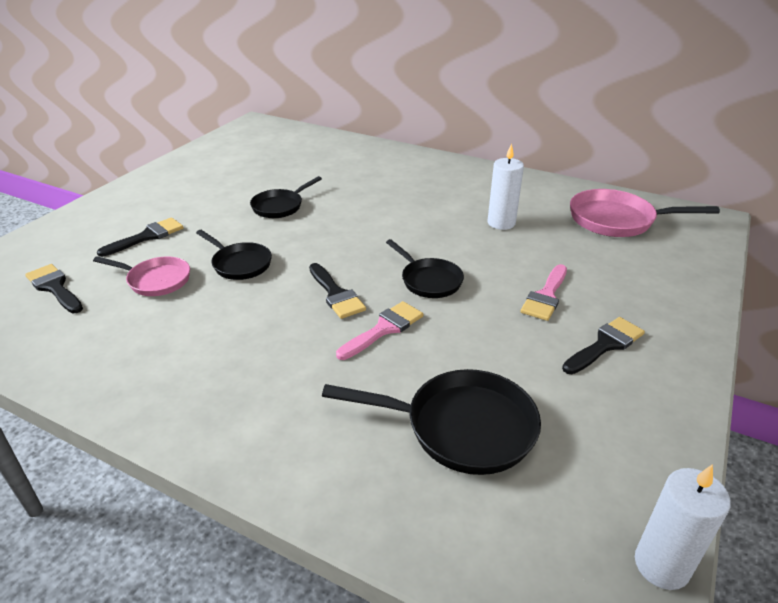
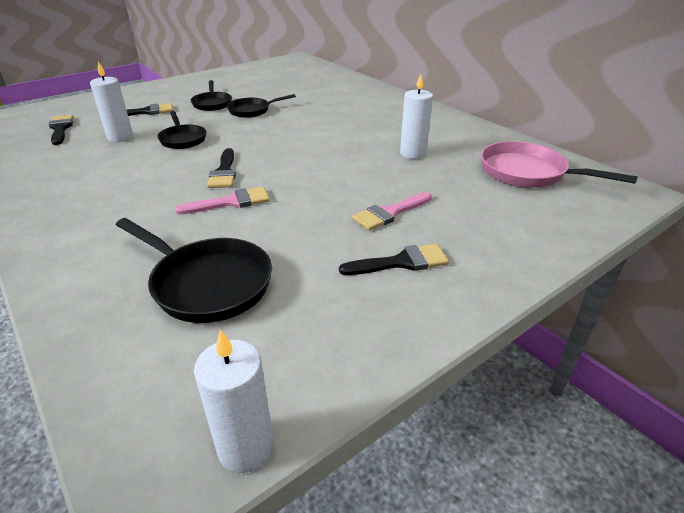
camera: 25 degrees right, 0 degrees up
pink pan [93,256,190,296] -> white candle [90,61,133,142]
black pan [386,239,464,298] -> black pan moved to [191,80,232,111]

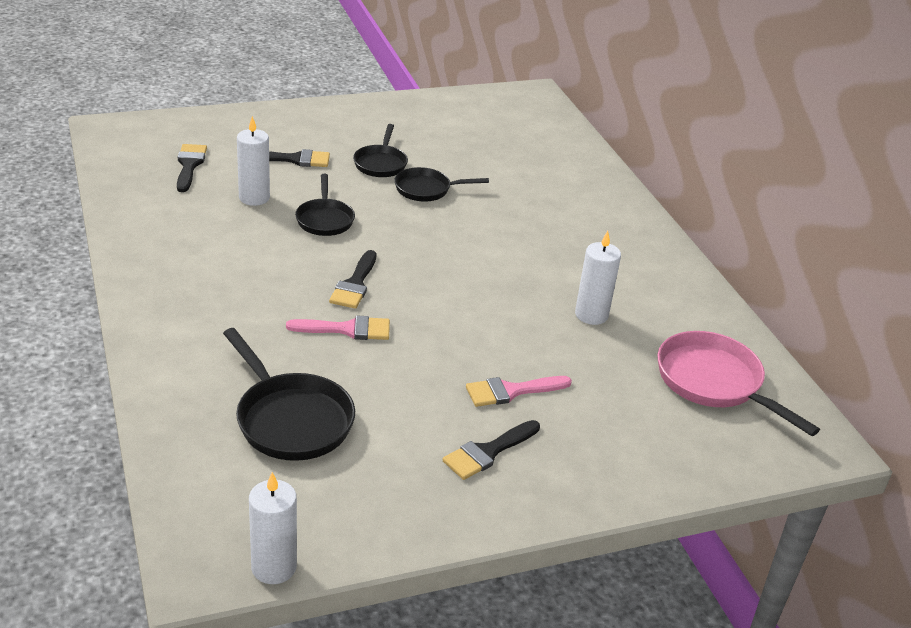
camera: 15 degrees right, 0 degrees up
black brush [339,244,449,275] -> black brush turned 135 degrees clockwise [443,420,540,480]

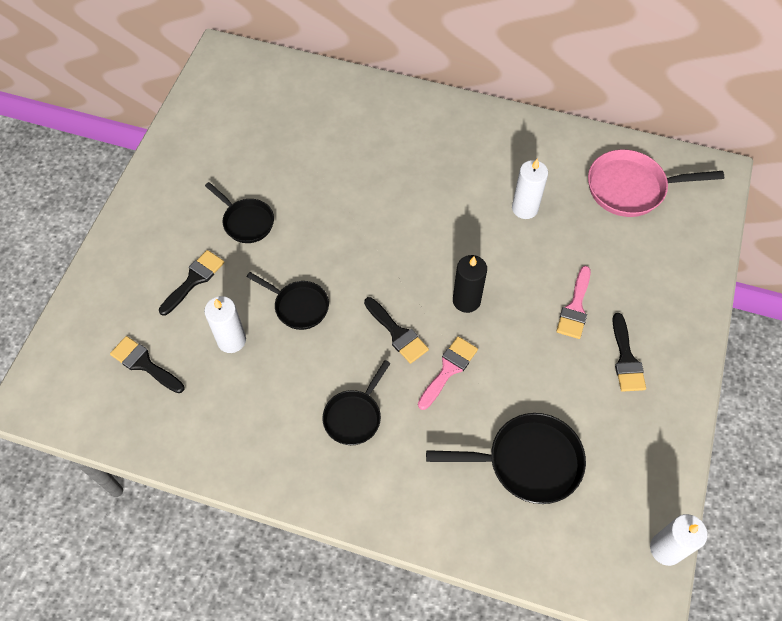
camera: 50 degrees left, 25 degrees up
black pan [394,167,489,202] -> black pan moved to [323,360,391,445]
none -> black candle [453,255,487,313]

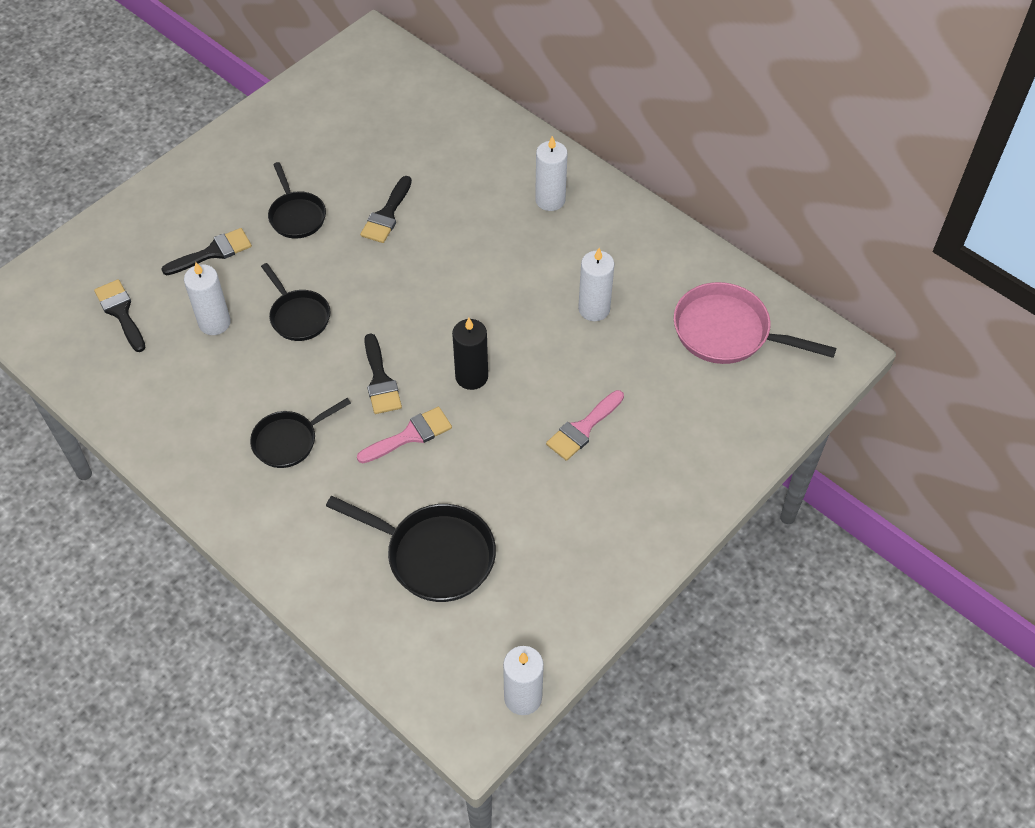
camera: 25 degrees right, 5 degrees down
black brush [612,313,646,392] -> black brush moved to [360,176,412,243]
none -> white candle [535,136,568,211]

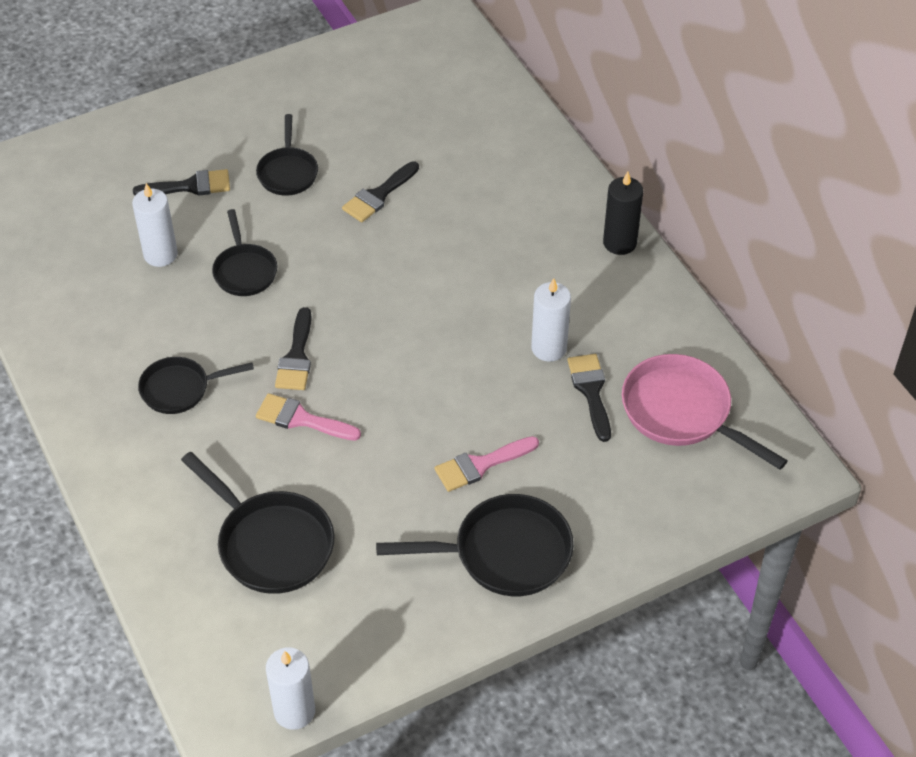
camera: 20 degrees right, 5 degrees down
black brush [94,279,146,352] -> black brush moved to [567,354,611,442]
pink brush [357,407,452,463] -> pink brush turned 150 degrees counterclockwise [256,393,361,441]
black candle [452,318,488,390] -> black candle moved to [603,172,643,255]
white candle [535,136,568,211] -> none
none -> black pan [376,494,574,596]

